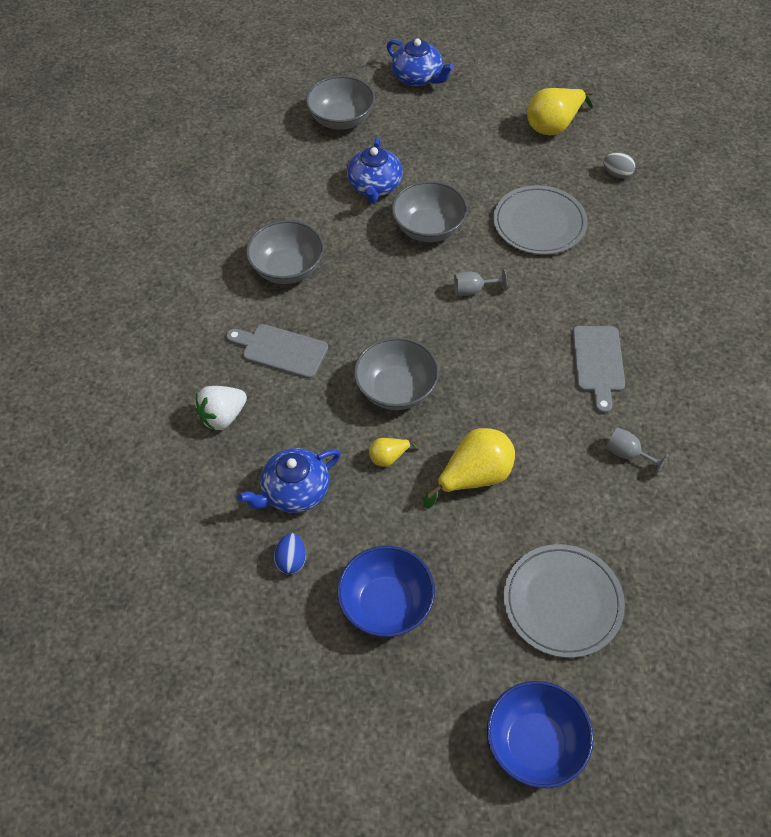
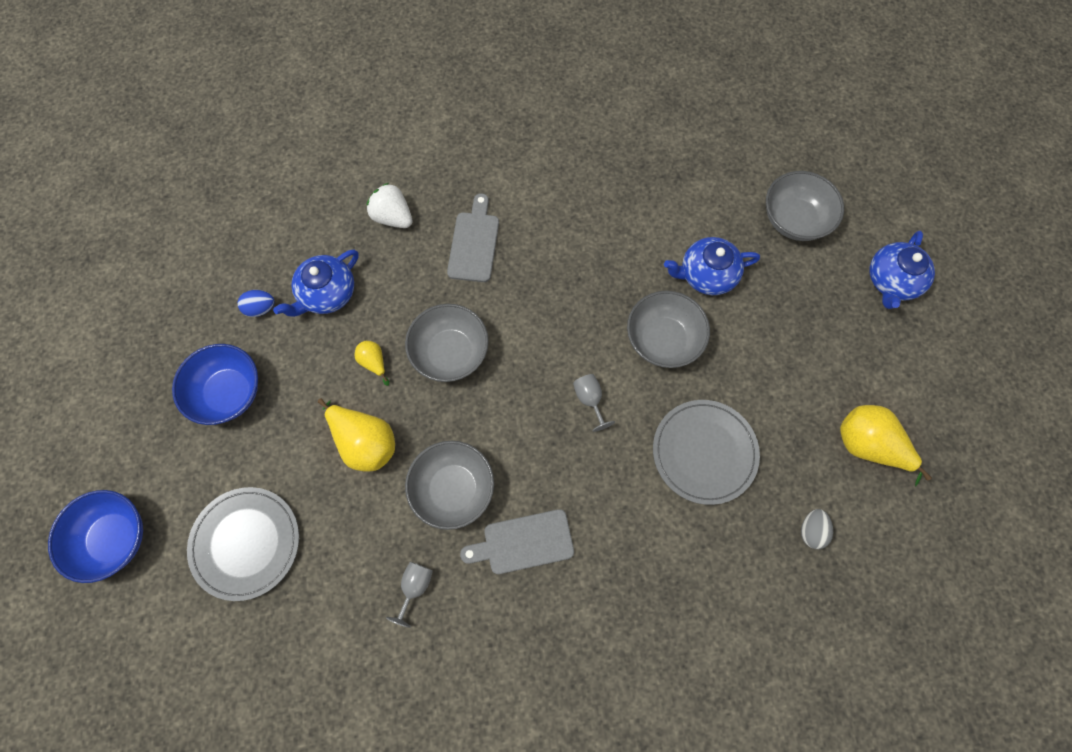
camera: 75 degrees right, 15 degrees up
blue teapot [238,448,341,513] -> blue teapot turned 90 degrees counterclockwise [273,250,359,317]
grey bowl [246,220,324,284] -> grey bowl moved to [405,441,494,530]

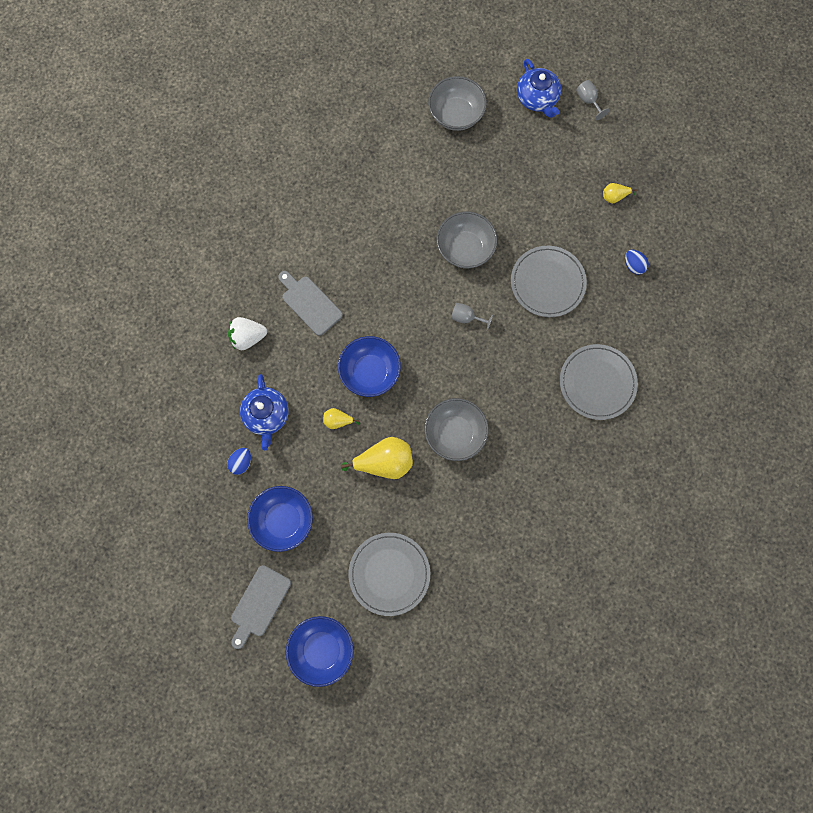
camera: 50 degrees left, 5 degrees up
grey goblet [386,562,433,628] -> grey goblet moved to [576,80,610,120]
grey bowl [405,304,489,382] -> blue bowl [338,336,401,397]
grey cutting board [460,509,574,574] -> grey cutting board moved to [231,565,291,649]
blue teapot [664,237,760,295] -> none
grey egg [801,509,833,549] -> blue egg [625,250,649,275]
yellow pear [840,405,932,486] -> yellow pear [603,183,637,203], size x0.51
none -> grey plate [560,344,638,420]

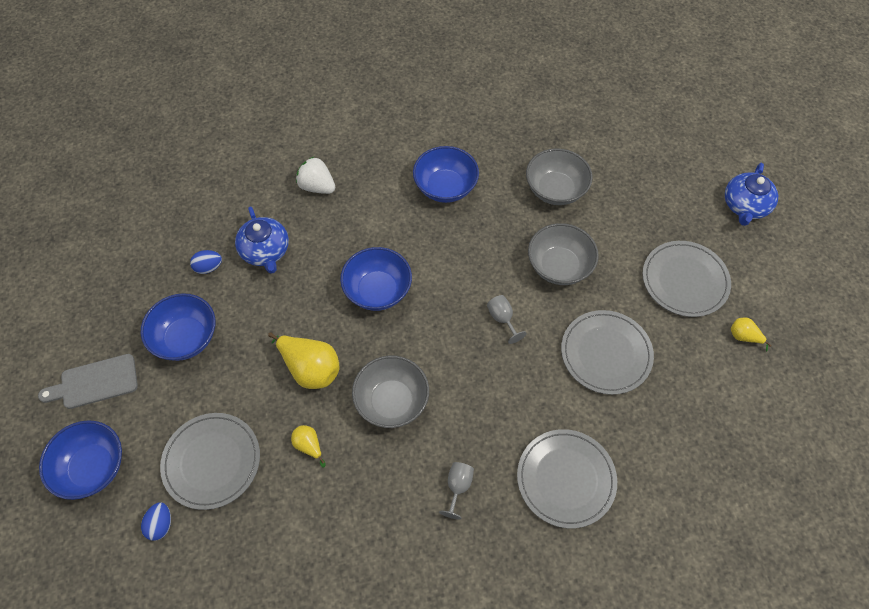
camera: 45 degrees right, 15 degrees down
blue teapot [240,374,289,450] -> blue teapot turned 60 degrees counterclockwise [235,206,289,274]
grey cutting board [278,271,343,336] -> none
yellow pear [323,408,360,429] -> yellow pear moved to [291,425,326,468]
grey bowl [428,76,487,131] -> grey bowl moved to [526,148,593,205]
grey goblet [576,80,610,120] -> grey goblet moved to [439,462,474,520]
blue egg [625,250,649,275] -> blue egg moved to [141,502,171,541]
none -> blue bowl [413,146,479,203]
none -> grey plate [643,241,731,317]

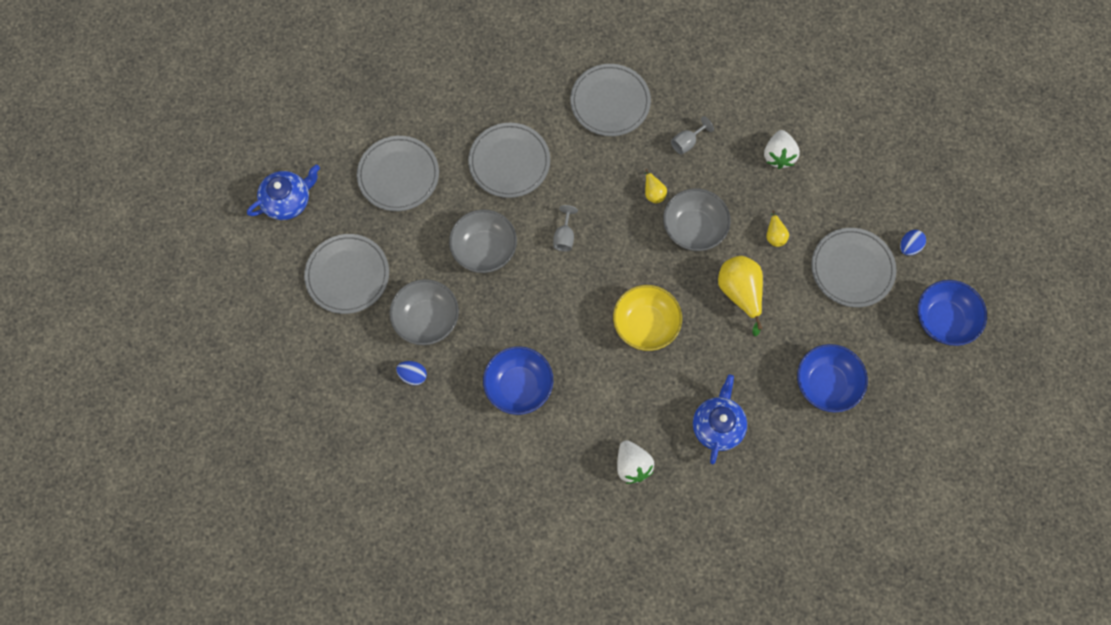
camera: 145 degrees left, 10 degrees up
grey cutting board [38,354,138,409] -> none
blue egg [190,250,222,274] -> blue egg moved to [396,361,427,385]
blue bowl [340,247,412,311] -> yellow bowl [613,285,682,351]
yellow pear [731,318,772,352] -> yellow pear moved to [645,169,667,203]
none -> grey plate [304,234,389,314]
none -> white strawberry [764,130,800,169]

